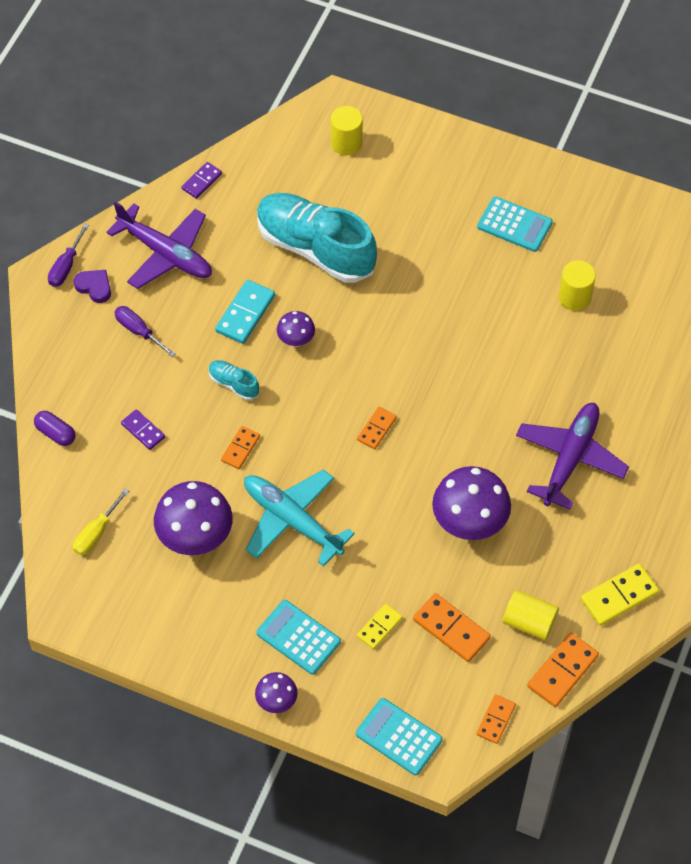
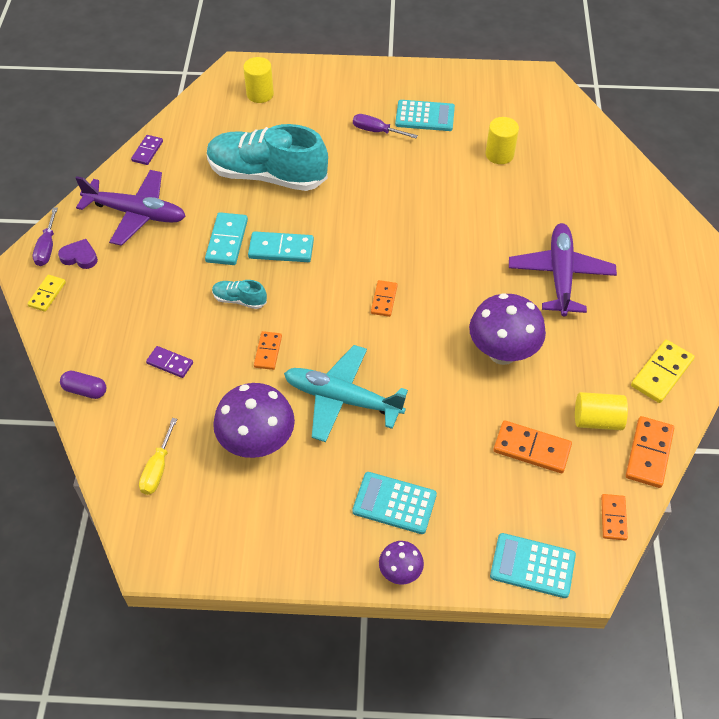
camera: 20 degrees left, 5 degrees down
purple screwdriver [114,306,176,357] -> purple screwdriver moved to [353,114,418,138]
purple mushroom [277,311,315,347] -> turquoise domino [248,231,314,262]
yellow domino [357,604,403,649] -> yellow domino moved to [27,275,66,312]

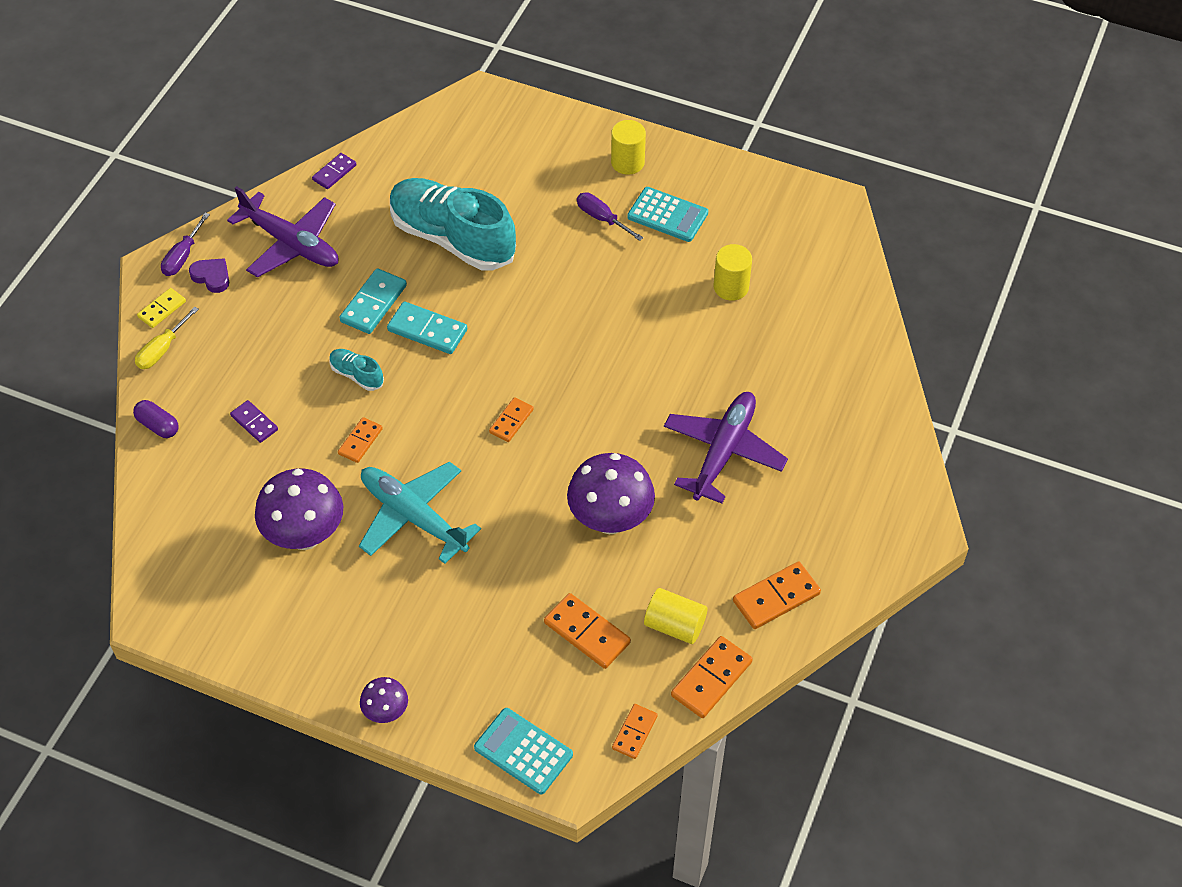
camera: 20 degrees right, 0 degrees up
yellow screwdriver [139,418,177,495] -> yellow screwdriver moved to [135,307,199,369]
yellow cylinder [243,57,274,103] -> yellow cylinder moved to [611,120,646,175]
turquoise calculator [352,472,437,534] -> none
yellow domino [631,340,695,403] -> orange domino [733,562,821,629]

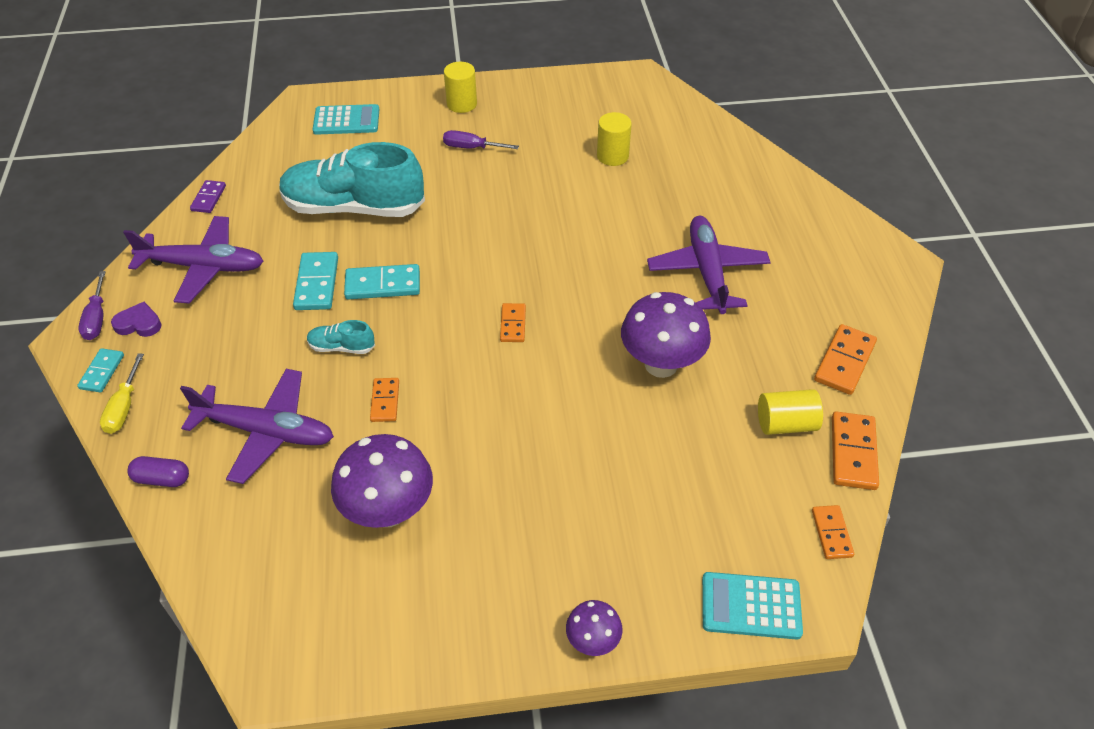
camera: 30 degrees left, 5 degrees down
yellow domino [137,288,186,328] -> turquoise domino [77,348,124,392]
purple domino [230,400,278,443] -> purple plane [180,369,334,484]
turquoise plane [359,461,481,564] -> none
orange domino [544,593,631,669] -> none
turquoise calculator [627,187,708,242] -> turquoise calculator moved to [313,104,379,135]

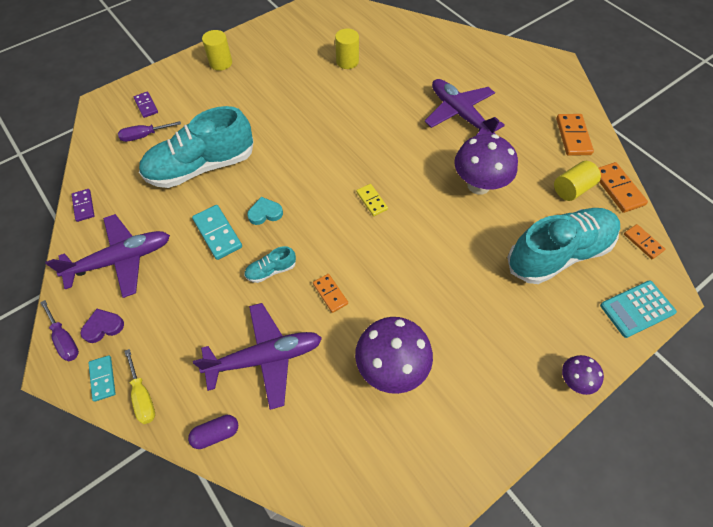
camera: 30 degrees left, 10 degrees up
turquoise calculator [313,104,379,135] -> purple domino [134,92,158,118]
turquoise domino [344,264,420,299] -> turquoise heart [247,197,283,225]
purple screwdriver [443,130,519,149] -> purple screwdriver moved to [118,121,181,142]
orange domino [500,303,526,342] -> yellow domino [356,184,388,216]
none -> turquoise shoe [507,208,620,284]

